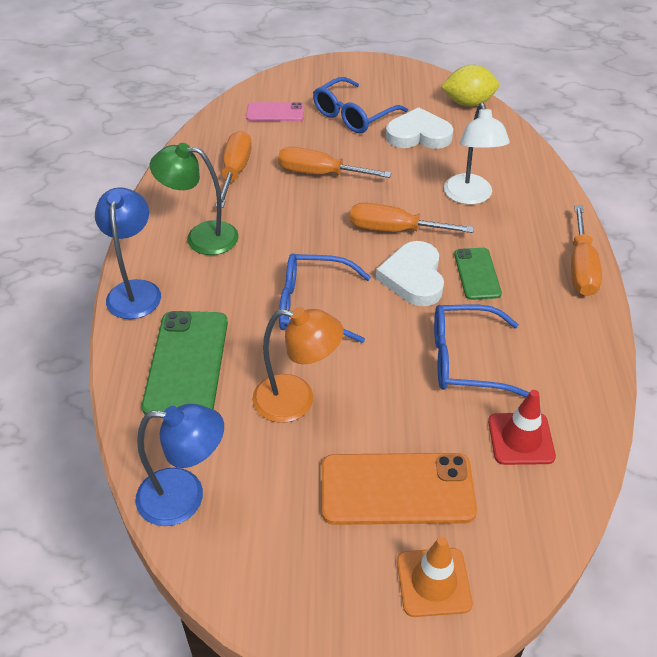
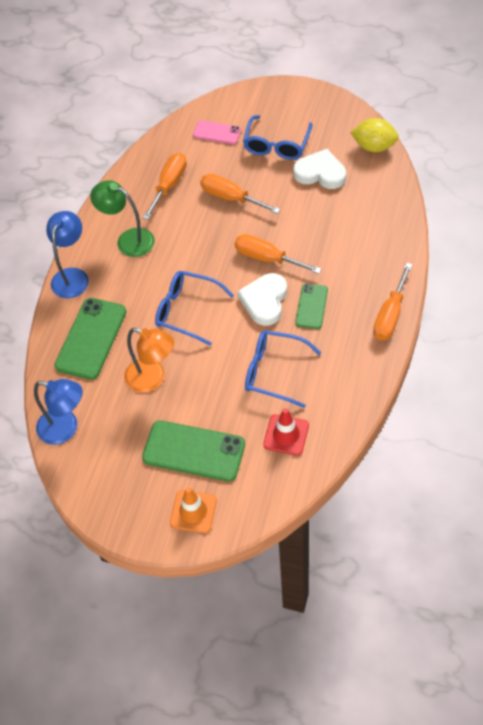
camera: 20 degrees right, 10 degrees up
blue glasses [313,77,408,133] -> blue glasses turned 45 degrees counterclockwise [243,115,313,160]
orange phone [321,453,477,525] -> green phone [142,420,245,482]
white lamp [444,102,510,205] -> none

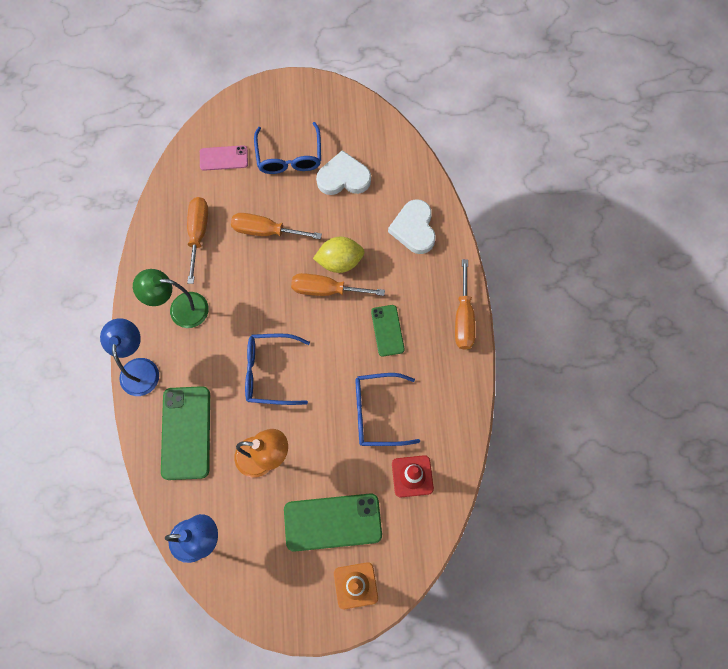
camera: 25 degrees left, 15 degrees up
white heart [238,273,287,326] -> white heart moved to [388,199,436,254]
yellow lemon [350,118,399,152] -> yellow lemon moved to [313,237,365,273]

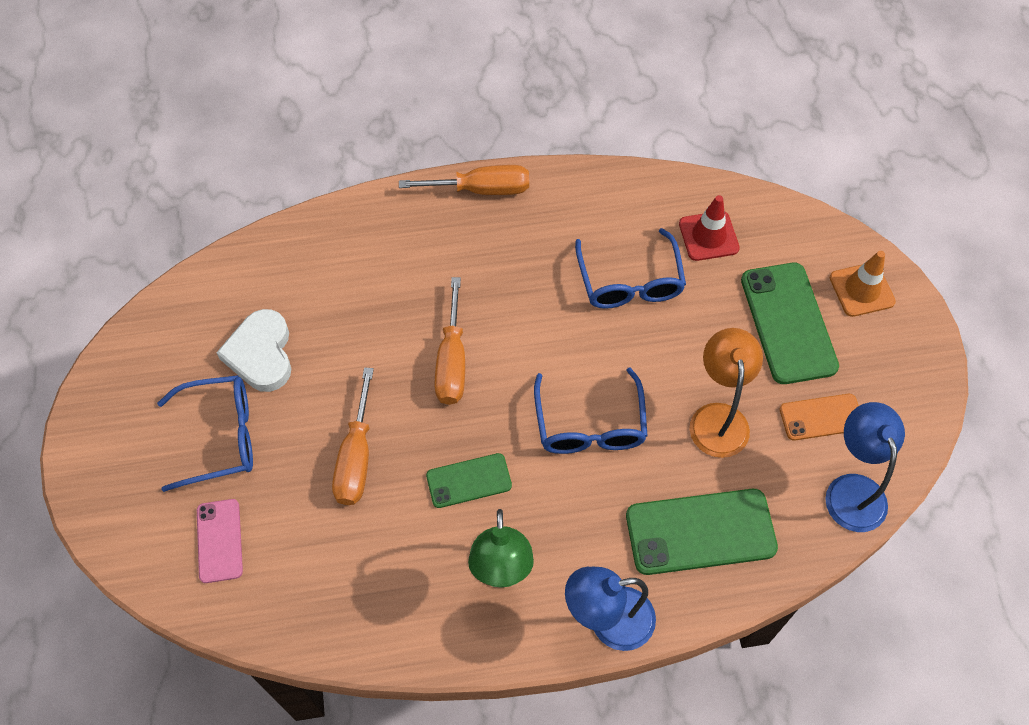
camera: 95 degrees left, 10 degrees down
orange screwdriver [187,197,208,284] -> none
yellow lemon [313,237,365,273] -> none
green phone [371,305,405,357] -> green phone moved to [426,453,512,508]
white heart [388,199,436,254] -> none
none -> orange phone [780,394,859,441]

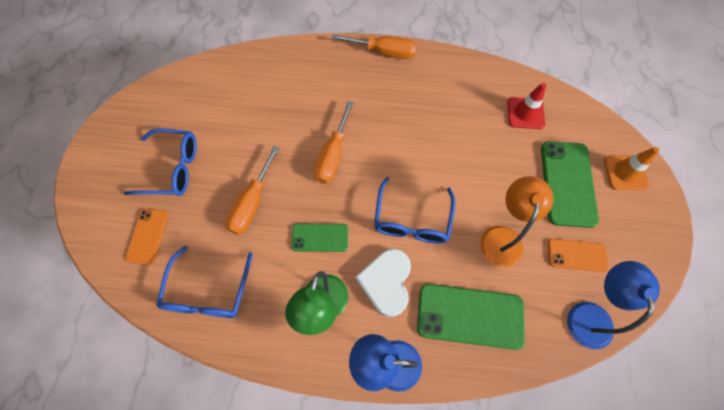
camera: 15 degrees right, 5 degrees up
pink phone [197,499,243,583] -> orange phone [125,209,169,264]
white heart [216,309,291,392] -> white heart moved to [355,249,411,317]
blue glasses [575,228,686,309] -> blue glasses moved to [156,245,253,318]

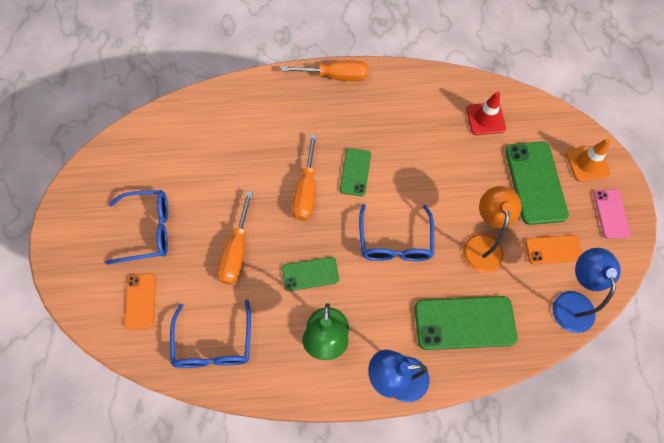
camera: 10 degrees left, 0 degrees up
white heart [355,249,411,317] -> none
none -> green phone [340,148,371,196]
none -> pink phone [593,189,631,239]

